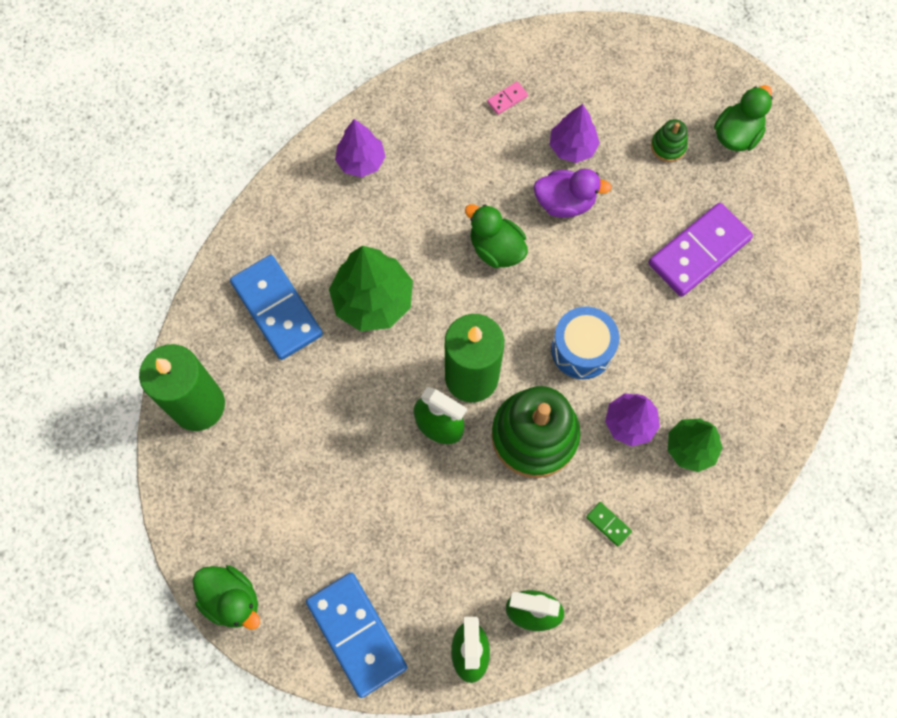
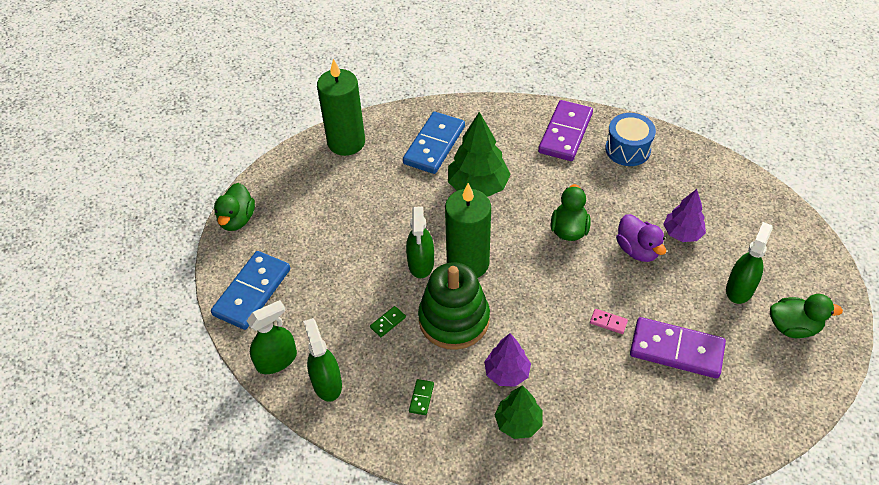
camera: 60 degrees right, 20 degrees down
purple tree [335,119,386,177] -> purple domino [538,100,593,161]
pink domino [487,82,528,115] -> pink domino moved to [590,309,628,334]
blue drum [551,307,619,379] -> blue drum moved to [605,113,656,166]
green stacking toy [651,119,688,162] -> green spray bottle [726,222,773,304]
none -> green domino [370,306,406,337]

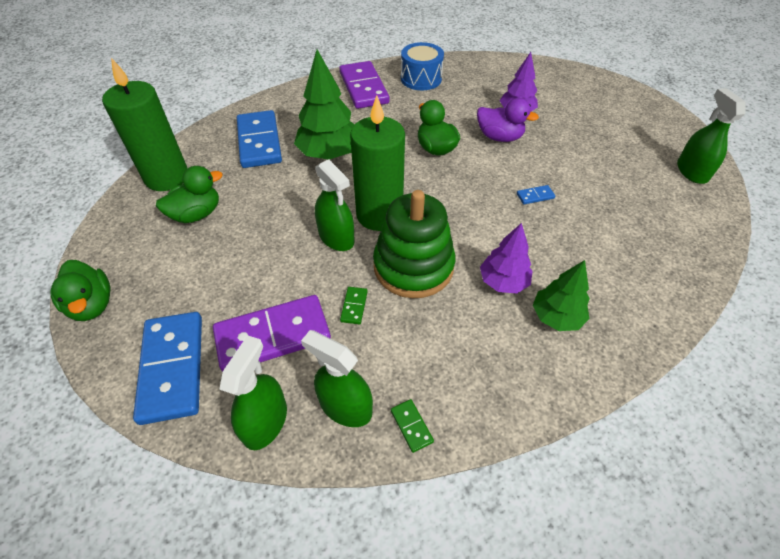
camera: 40 degrees left, 0 degrees up
green domino [409,379,434,415] -> green domino moved to [391,399,434,453]
pink domino [590,309,628,334] -> blue domino [517,185,555,204]
purple domino [630,317,726,379] -> purple domino moved to [213,295,331,372]
green spray bottle [726,222,773,304] -> green spray bottle moved to [677,88,746,184]
green duck [770,294,843,338] -> green duck moved to [156,166,223,223]

